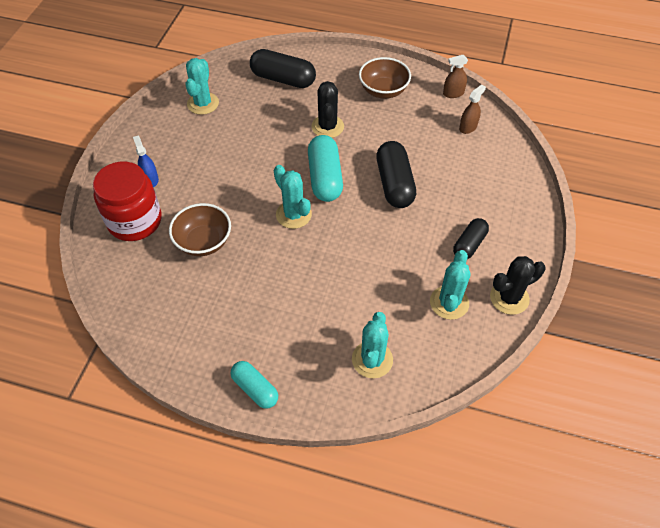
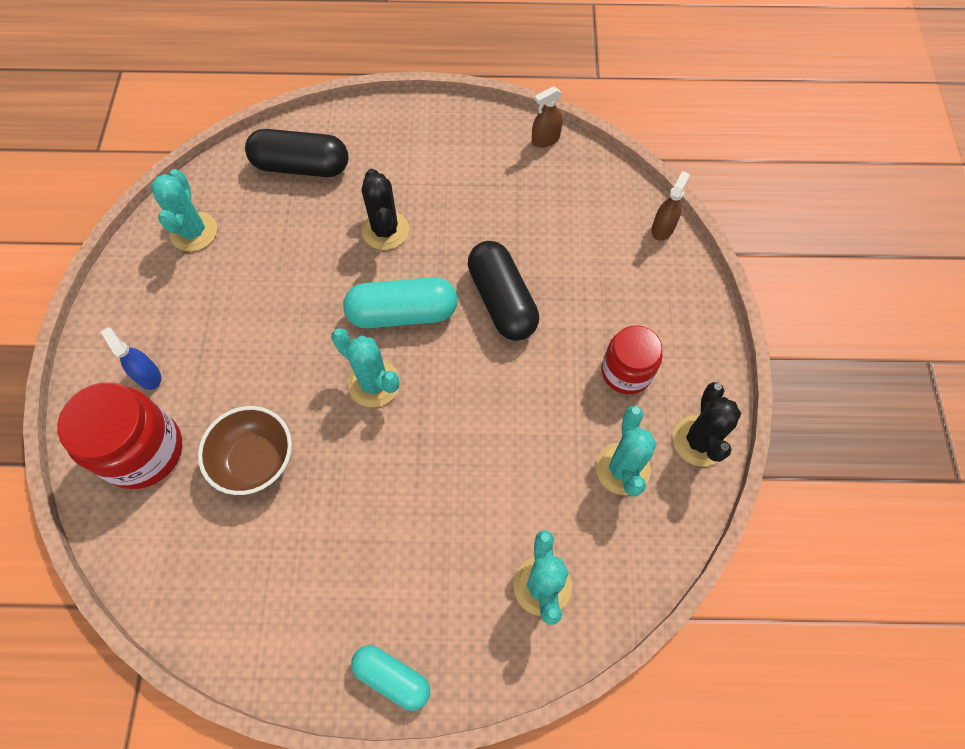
camera: 15 degrees left, 10 degrees up
turquoise capsule [308,135,343,202] -> turquoise capsule turned 75 degrees counterclockwise [343,277,458,328]
brown bowl [359,57,411,99] -> none
black capsule [453,218,489,259] -> red jar [601,325,662,394]
brown spray bottle [459,85,486,134] -> brown spray bottle moved to [652,171,690,241]
black cactus [490,256,546,315] -> black cactus turned 45 degrees counterclockwise [673,382,741,466]

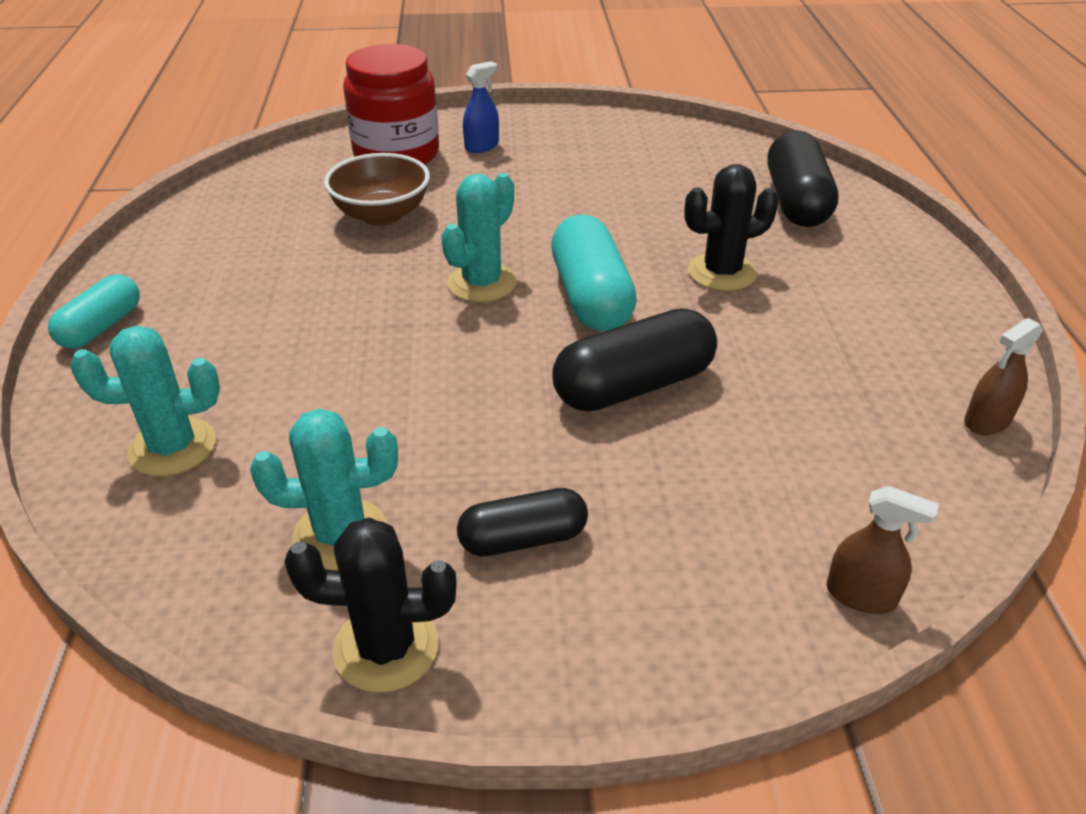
camera: 85 degrees right, 25 degrees down
turquoise cactus [151,169,217,251] -> none
brown spray bottle [532,86,563,148] -> brown spray bottle turned 90 degrees counterclockwise [964,318,1043,435]
red jar [601,325,662,394] -> black capsule [457,488,588,557]

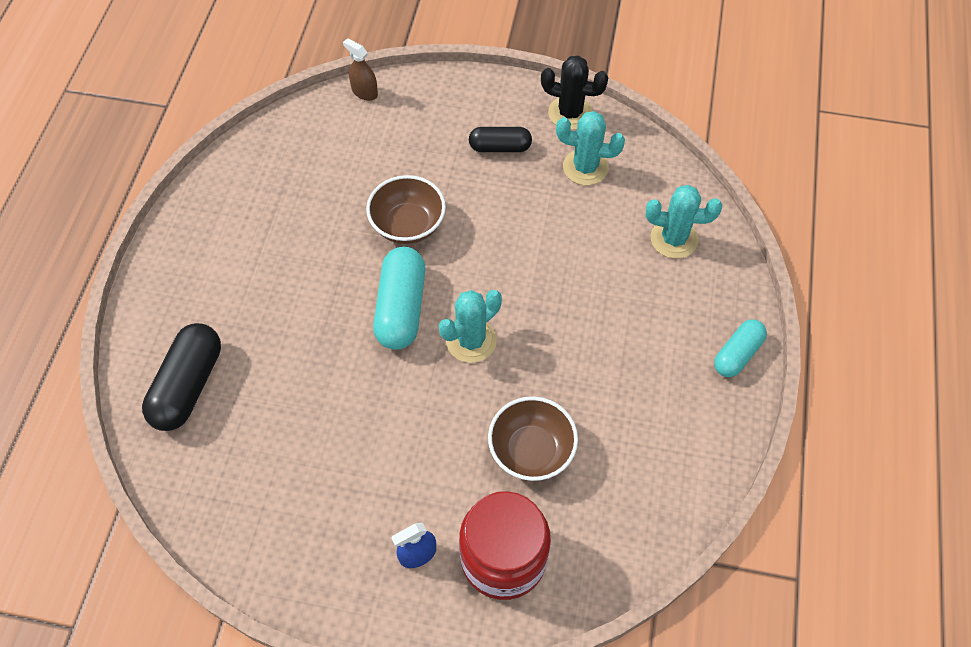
camera: 165 degrees left, 20 degrees up
black capsule [552,308,717,412] -> brown bowl [366,175,446,244]
black cactus [684,164,779,291] -> none
brown spray bottle [964,318,1043,435] -> none

